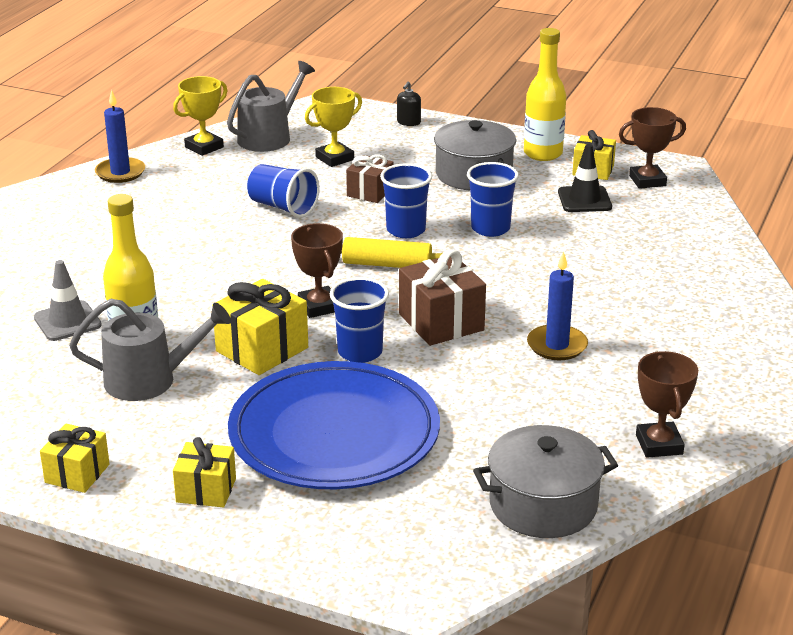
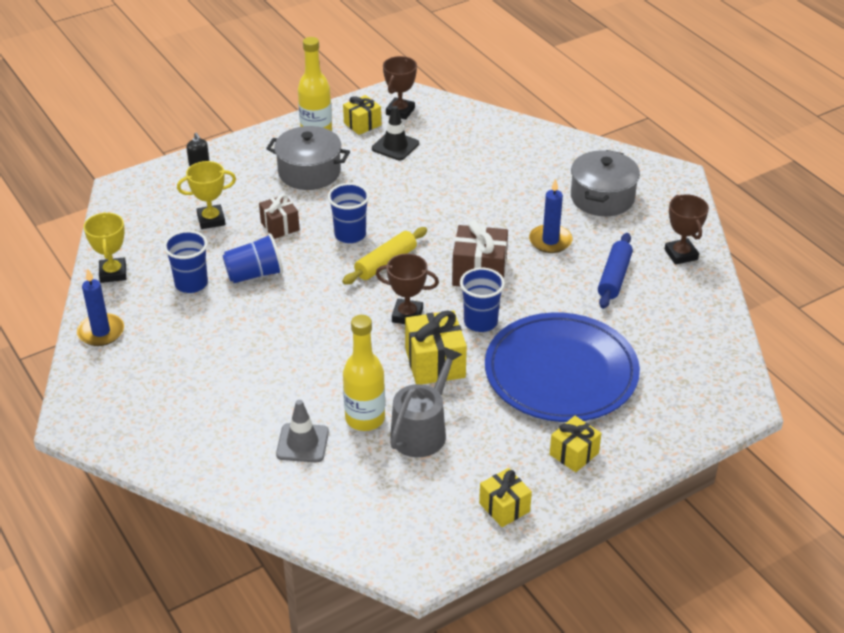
camera: 55 degrees left, 10 degrees up
grey watering can [227,61,315,152] -> none
yellow trophy [305,87,362,167] -> yellow trophy turned 75 degrees clockwise [177,161,236,229]
blue cup [467,162,519,237] -> blue cup moved to [164,230,208,293]
grey pot [473,425,618,538] -> grey pot moved to [571,150,640,216]
brown trophy [636,351,698,458] -> brown trophy turned 45 degrees clockwise [665,195,709,265]
none -> blue rolling pin [598,233,633,309]

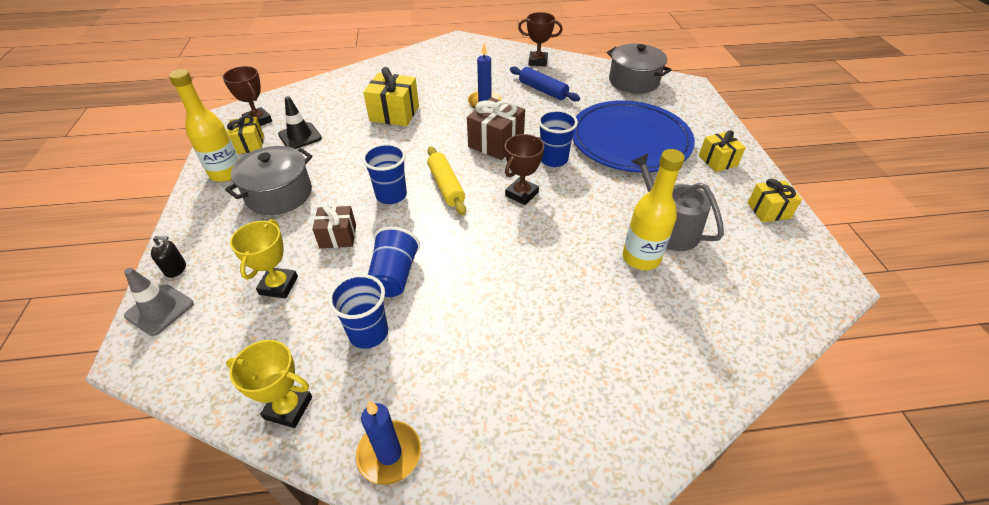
camera: 65 degrees left, 5 degrees up
grey traffic cone [276,400,329,462] -> grey traffic cone moved to [124,268,194,336]
yellow gift [405,310,467,384] -> yellow gift moved to [363,67,419,126]
grey pot [571,150,640,216] -> grey pot moved to [607,44,672,94]

